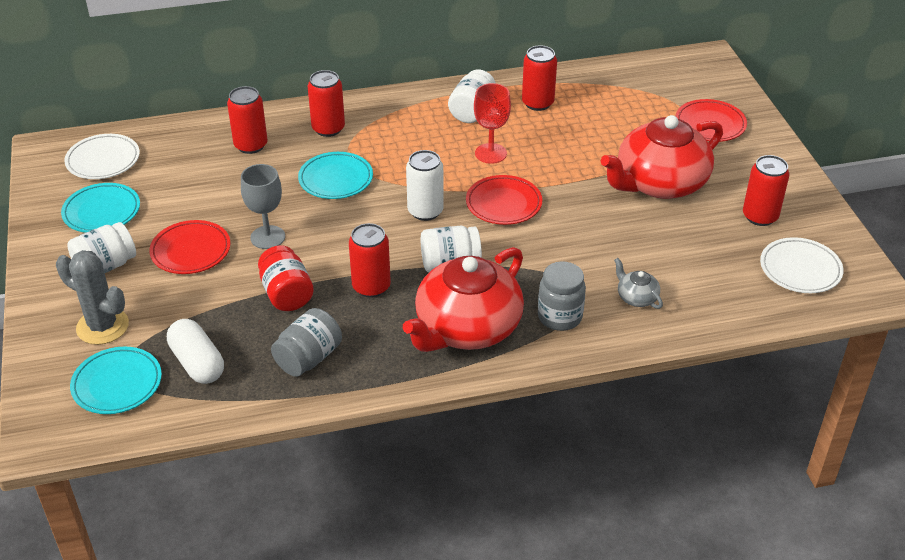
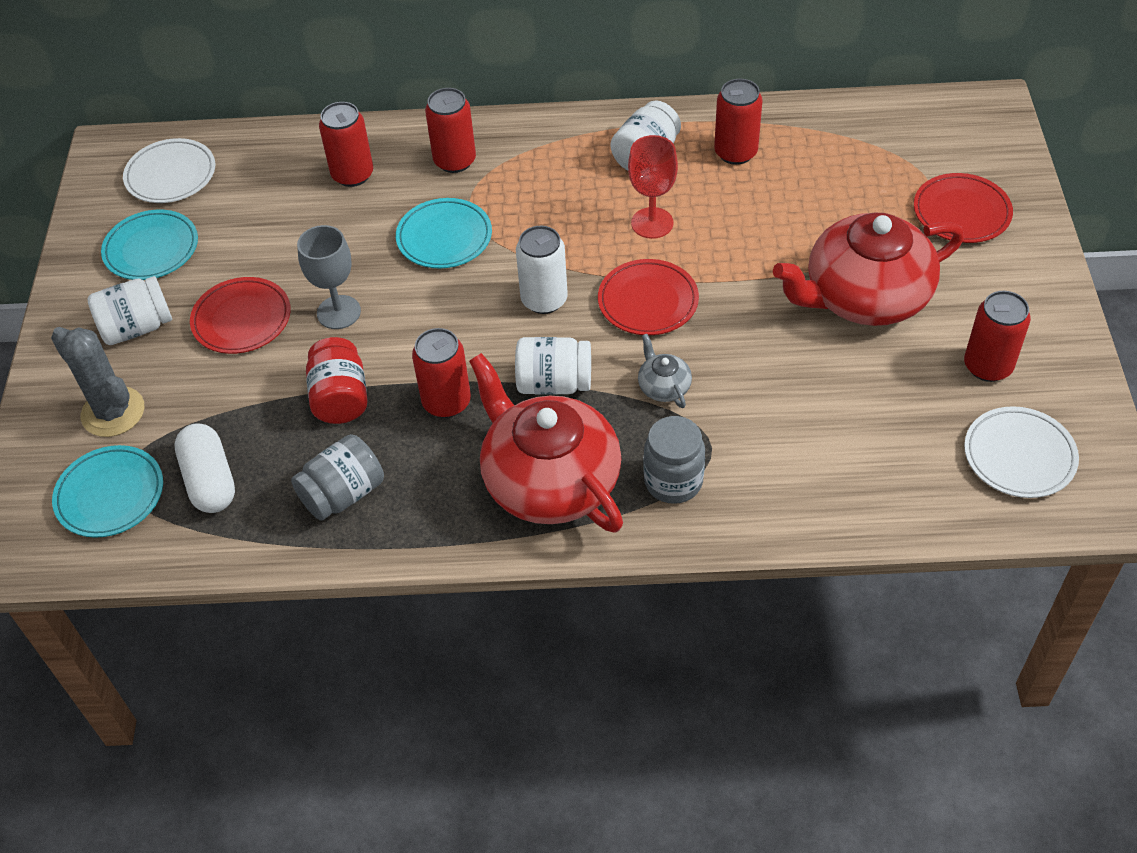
camera: 15 degrees right, 10 degrees up
red teapot [403,247,524,352] -> red teapot turned 90 degrees clockwise [469,353,623,533]
grey teapot [614,258,663,309] -> grey teapot moved to [638,334,692,408]

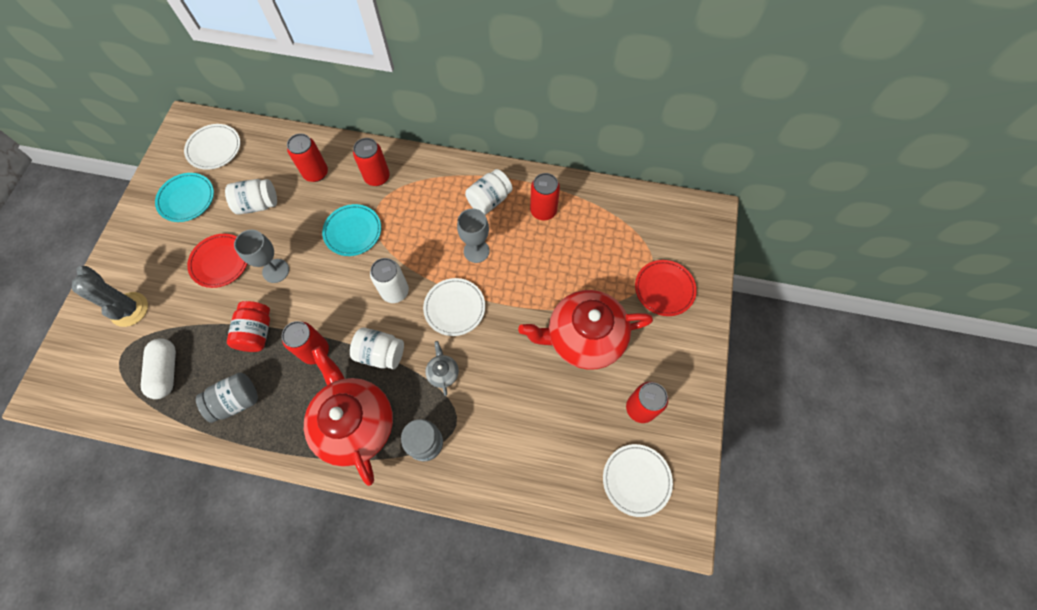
camera: 10 degrees right, 15 degrees up
turquoise plate [52,445,163,538] -> none
white jar [88,276,172,345] -> white jar moved to [225,179,277,215]
red plate [598,259,699,335] -> white plate [423,278,485,336]
red goblet [628,135,678,239] -> grey goblet [457,209,490,263]

